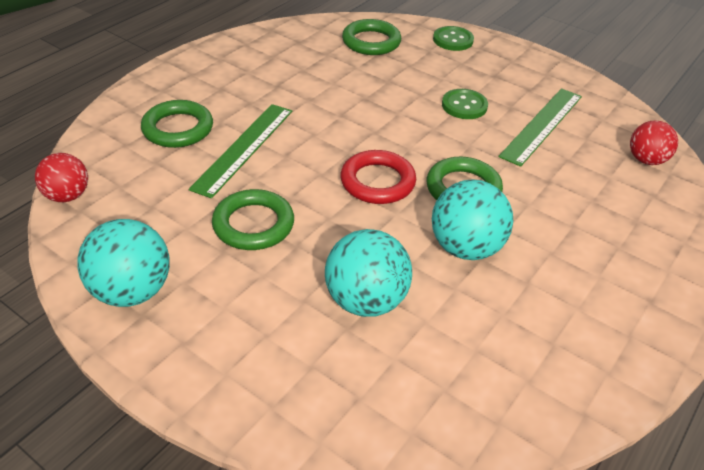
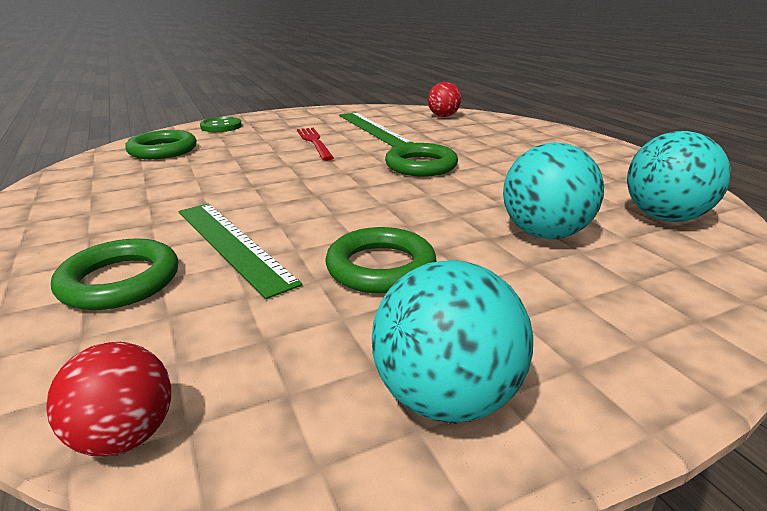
camera: 60 degrees left, 15 degrees down
red ring [341,150,416,204] -> none
turquoise ball [432,179,513,260] -> turquoise ball moved to [627,131,731,222]
green button [442,89,488,119] -> red fork [297,128,334,161]

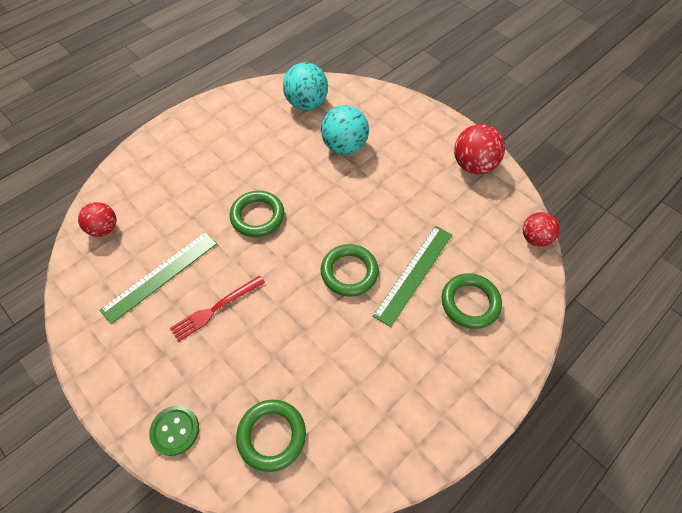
camera: 110 degrees left, 30 degrees up
green ring [325,227,436,294] -> green ring moved to [321,244,379,297]
turquoise ball [372,260,533,423] -> red ball [454,124,505,174]

